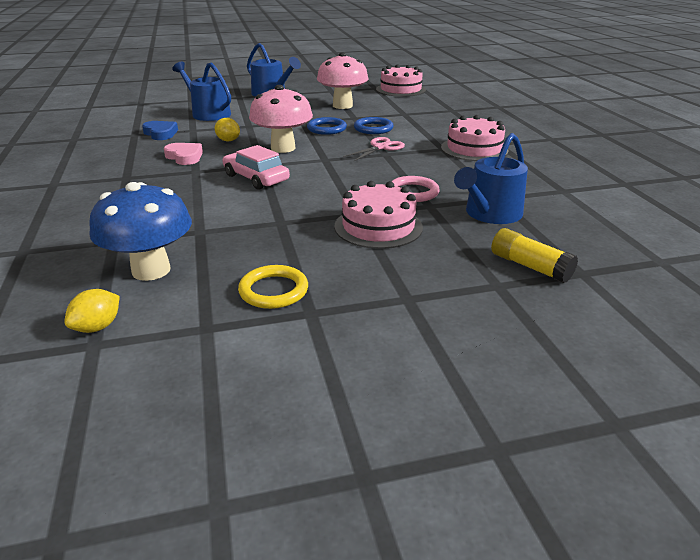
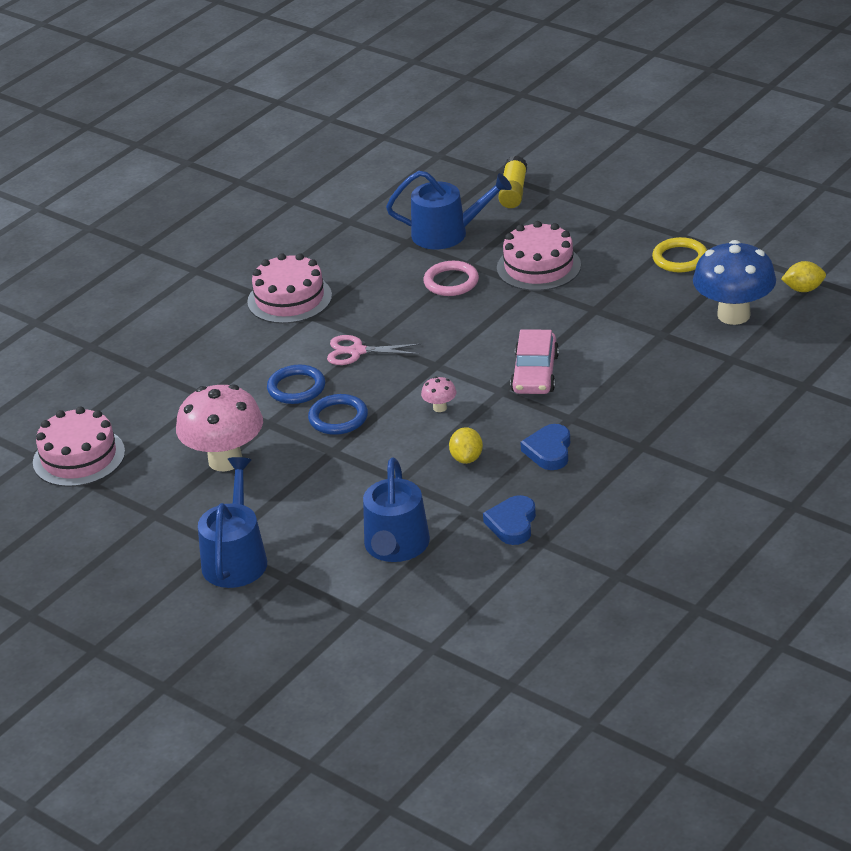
camera: 125 degrees left, 5 degrees up
pink heart [164,143,203,165] -> blue heart [520,424,570,470]
pink mushroom [249,85,313,153] -> pink mushroom [421,376,456,412], size x0.41

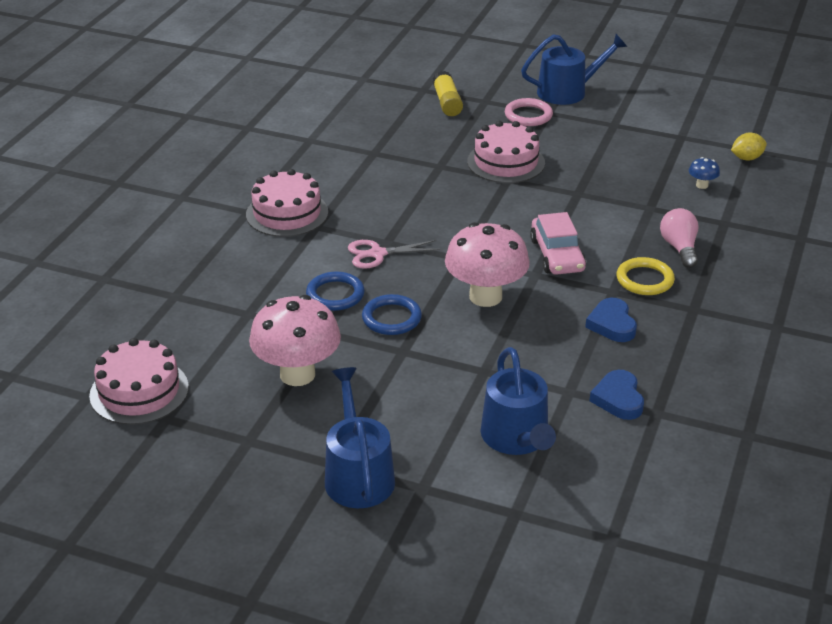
camera: 20 degrees left, 0 degrees up
blue watering can [386,171,512,249] -> blue watering can moved to [521,34,627,105]
pink mushroom [421,376,456,412] -> pink mushroom [445,222,530,307], size x2.41
pink ring [423,261,479,296] -> pink ring moved to [505,98,553,126]
yellow lemon [449,427,483,464] -> none
yellow ring [652,237,707,272] -> yellow ring moved to [617,257,675,295]
blue mushroom [693,240,776,325] -> blue mushroom [689,157,720,189], size x0.41
none -> pink light bulb [660,208,698,268]

